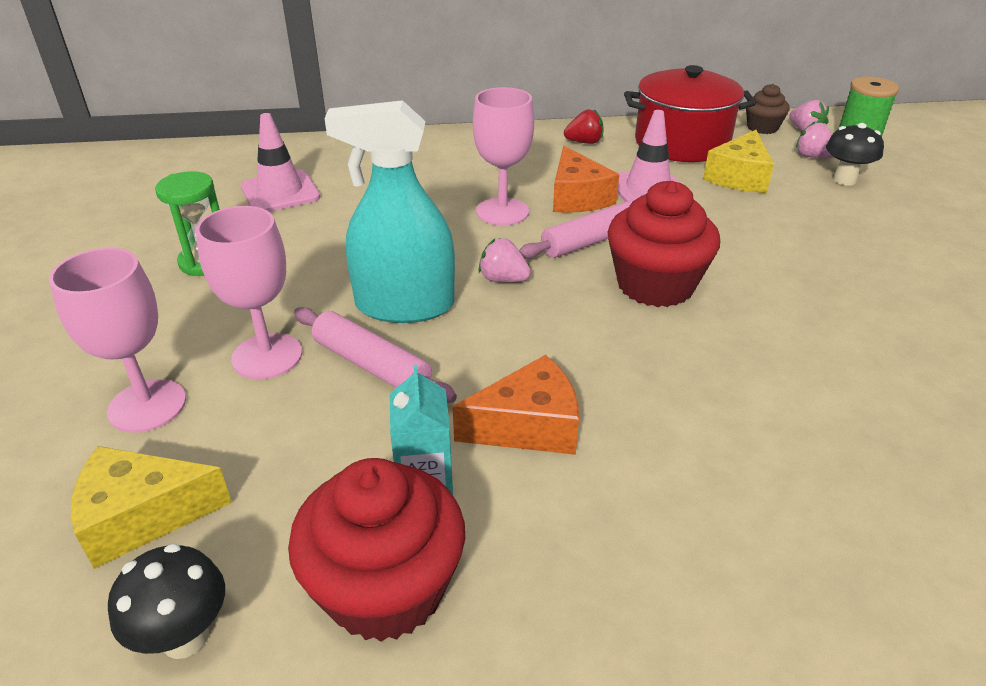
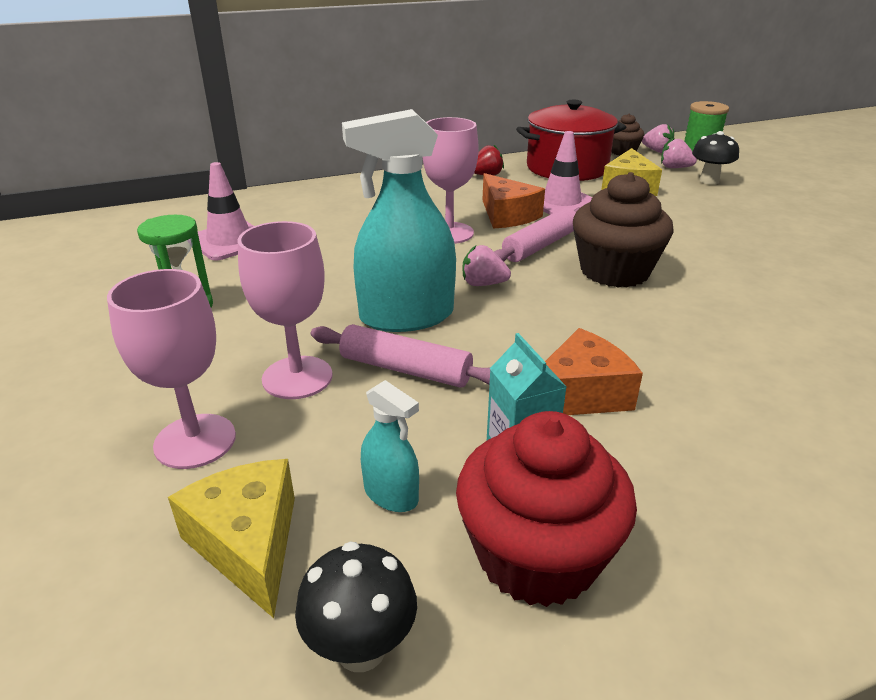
camera: 15 degrees left, 5 degrees down
yellow cheese [71,446,232,569] -> yellow cheese turned 90 degrees clockwise [168,459,295,618]
red cupcake [608,181,720,307] -> brown cupcake [573,172,674,288]
none -> turquoise spray bottle [361,380,419,512]

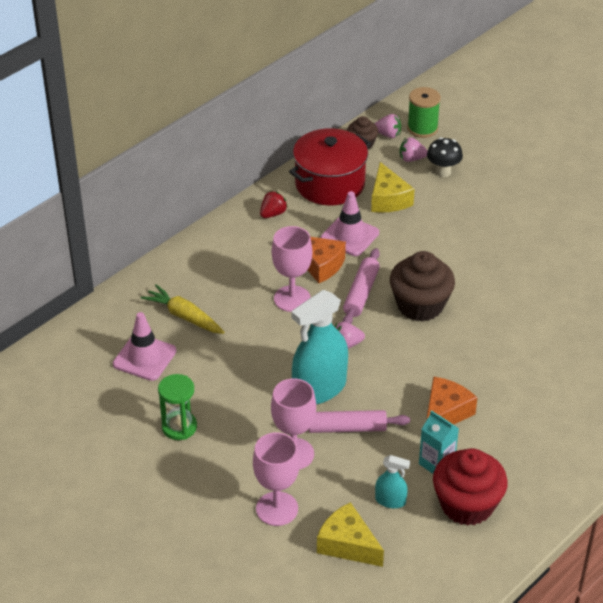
camera: 25 degrees left, 10 degrees up
black mushroom [295,542,417,672] -> none
none -> yellow carrot [141,284,225,334]

